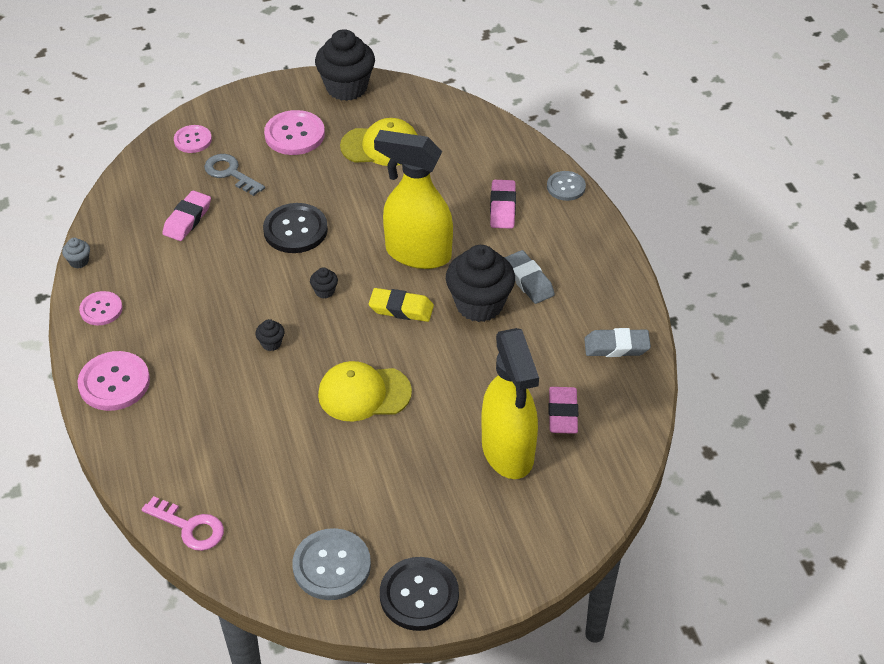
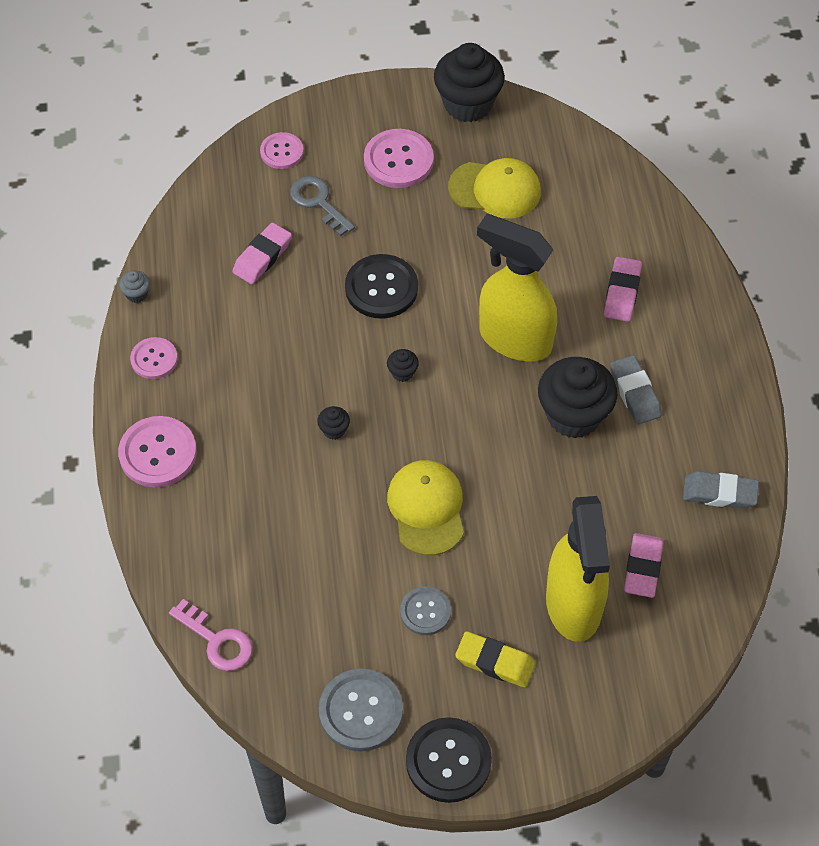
camera: 10 degrees right, 10 degrees up
yellow cap [318,361,412,422] -> yellow cap turned 75 degrees clockwise [387,460,464,556]
yellow eraser [369,288,434,322] -> yellow eraser moved to [455,631,535,688]
grey button [547,171,586,201] -> grey button moved to [400,587,451,635]

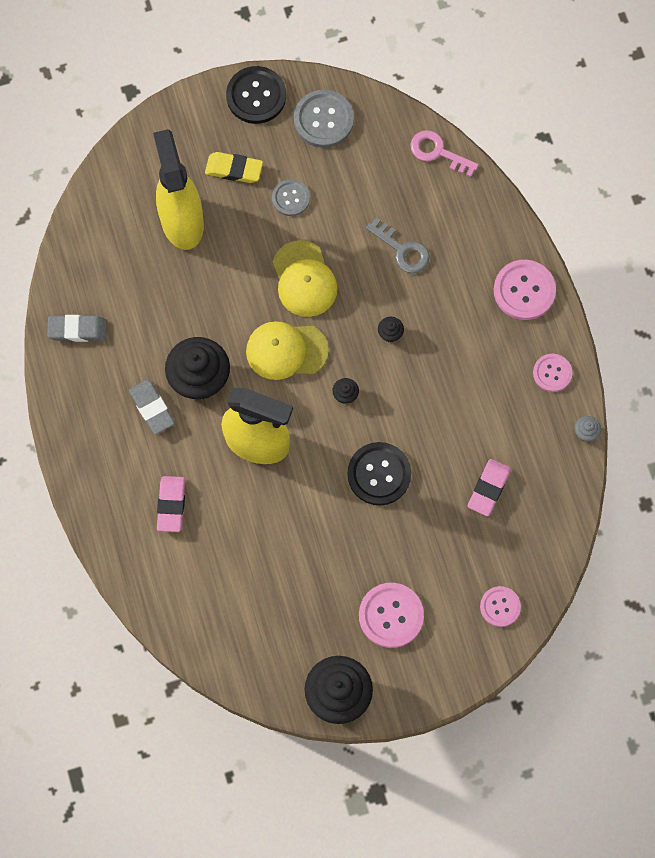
camera: 170 degrees right, 15 degrees up
grey key [290,176,355,237] -> grey key moved to [366,217,430,273]
yellow cap [448,158,541,218] -> yellow cap moved to [246,321,329,380]
pink eraser [624,533,663,598] -> none

